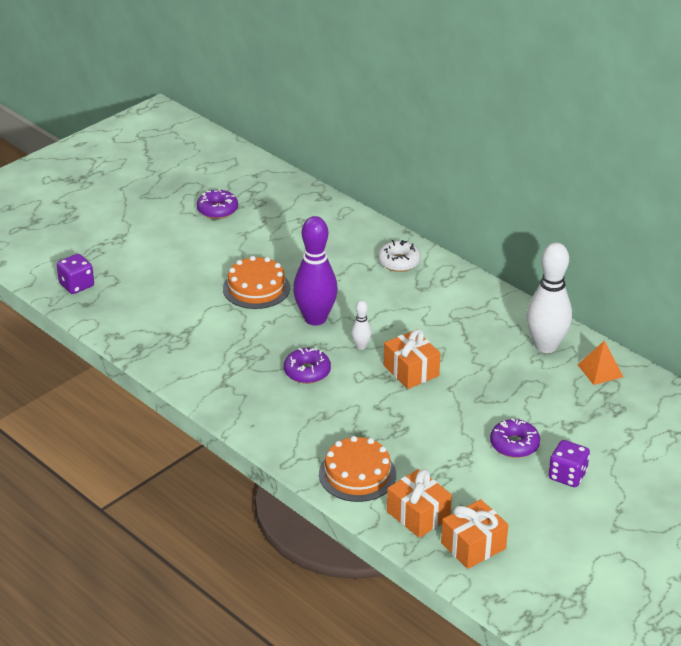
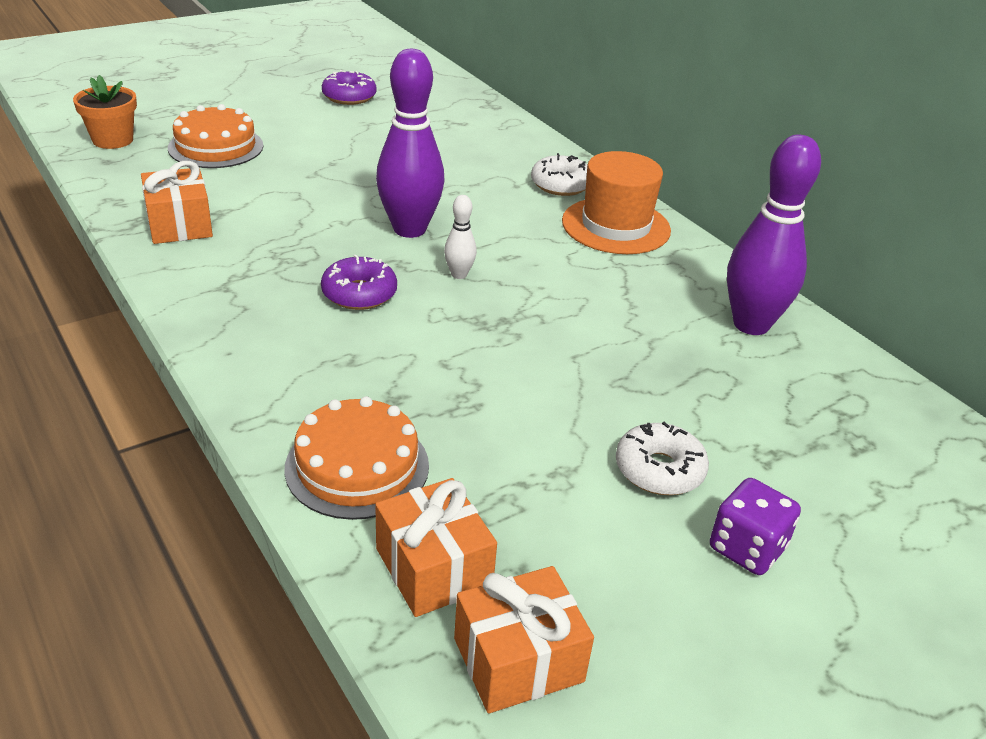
camera: 10 degrees right, 0 degrees up
purple dice [57,254,94,294] -> orange flower pot [73,75,137,149]
orange cake [223,256,290,309] -> orange cake moved to [168,104,264,168]
orange gift [384,329,441,389] -> orange gift moved to [141,161,213,244]
purple donut [490,418,540,458] -> white donut [616,421,709,495]
white bowling pin [526,242,572,353] -> purple bowling pin [727,135,821,335]
orange pyramid [578,340,623,385] -> none
none -> orange hat [562,151,671,254]

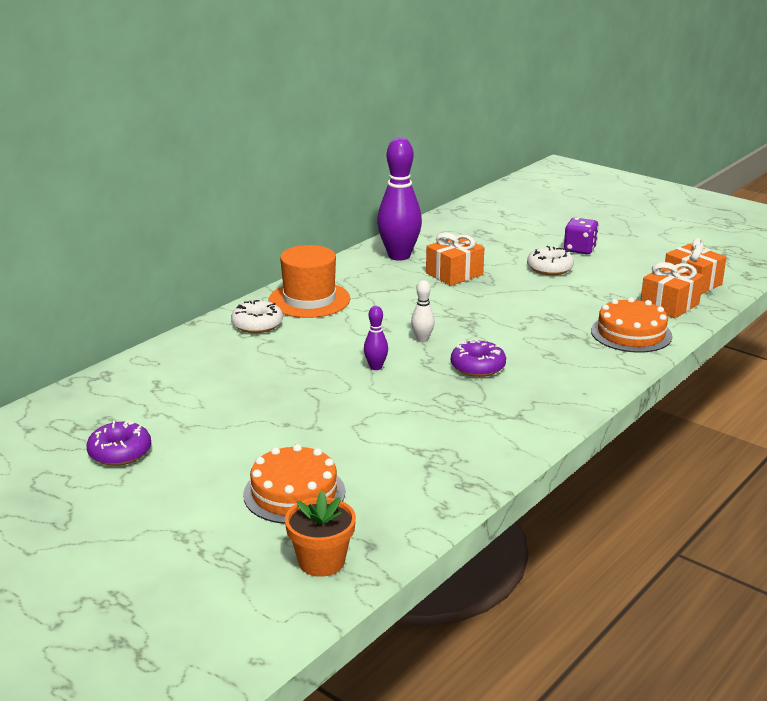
camera: 105 degrees left, 10 degrees down
orange gift [141,161,213,244] -> orange gift moved to [426,232,484,286]
purple bowling pin [376,49,445,238] -> purple bowling pin [364,306,388,370], size x0.45

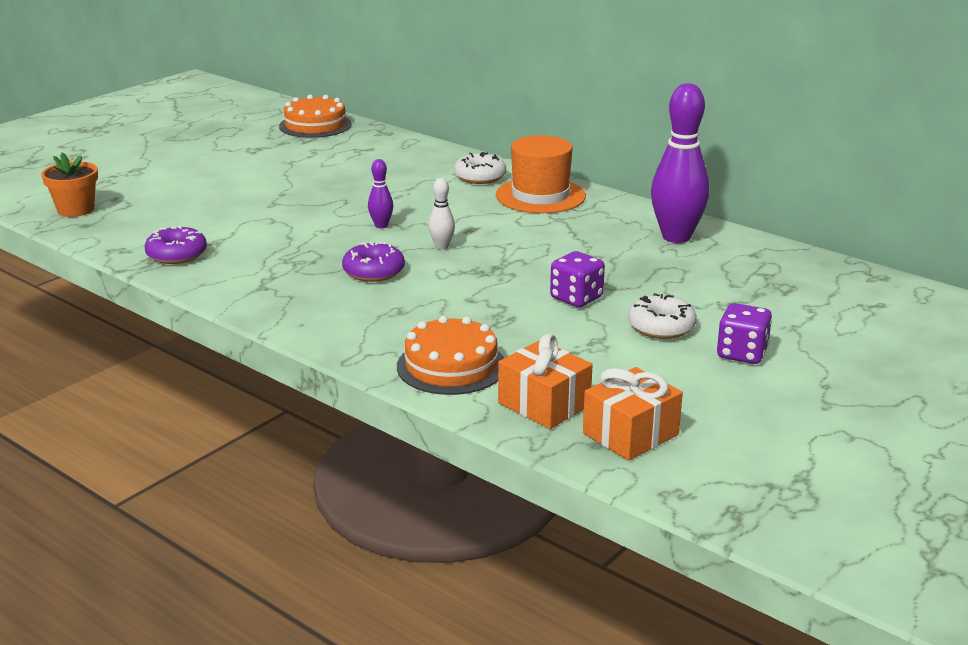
camera: 90 degrees right, 0 degrees up
purple donut [86,420,151,466] -> purple donut moved to [145,226,207,264]
orange cake [243,444,345,524] -> orange cake moved to [279,94,352,138]
orange gift [426,232,484,286] -> none
none -> purple dice [550,251,605,307]

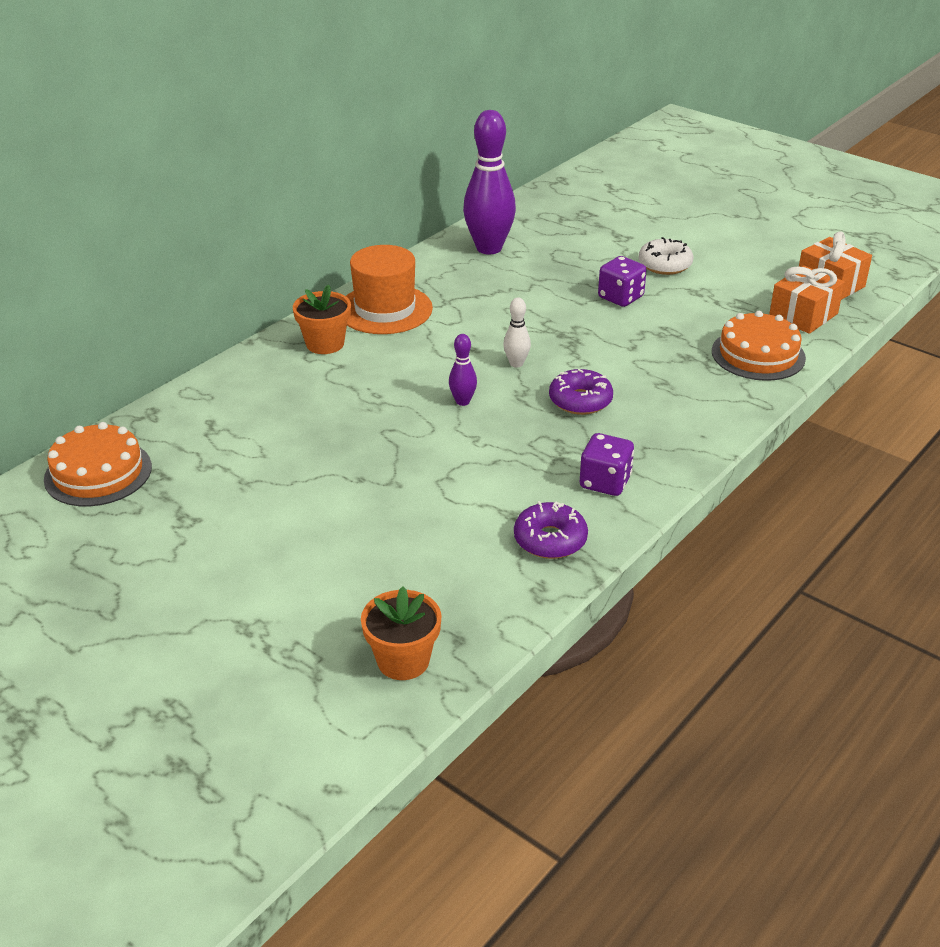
camera: 90 degrees left, 10 degrees up
white donut [454,152,506,184] -> orange flower pot [293,285,351,354]
purple dice [717,303,772,364] -> purple dice moved to [580,433,634,496]

